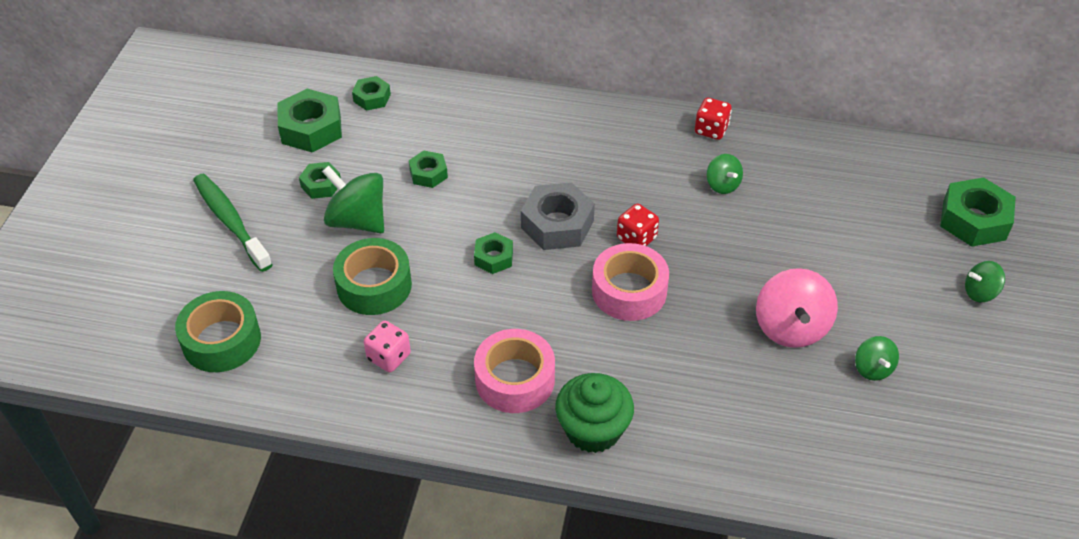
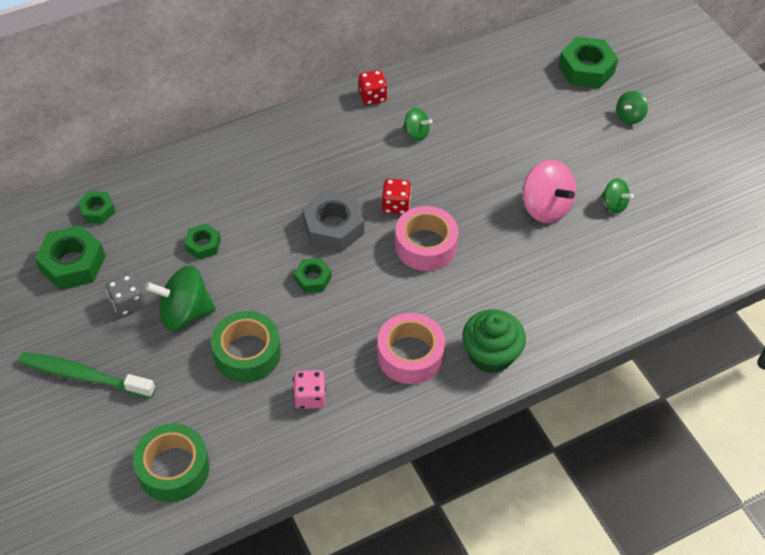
camera: 40 degrees left, 5 degrees up
green nut [299,162,341,199] -> grey dice [106,274,144,316]

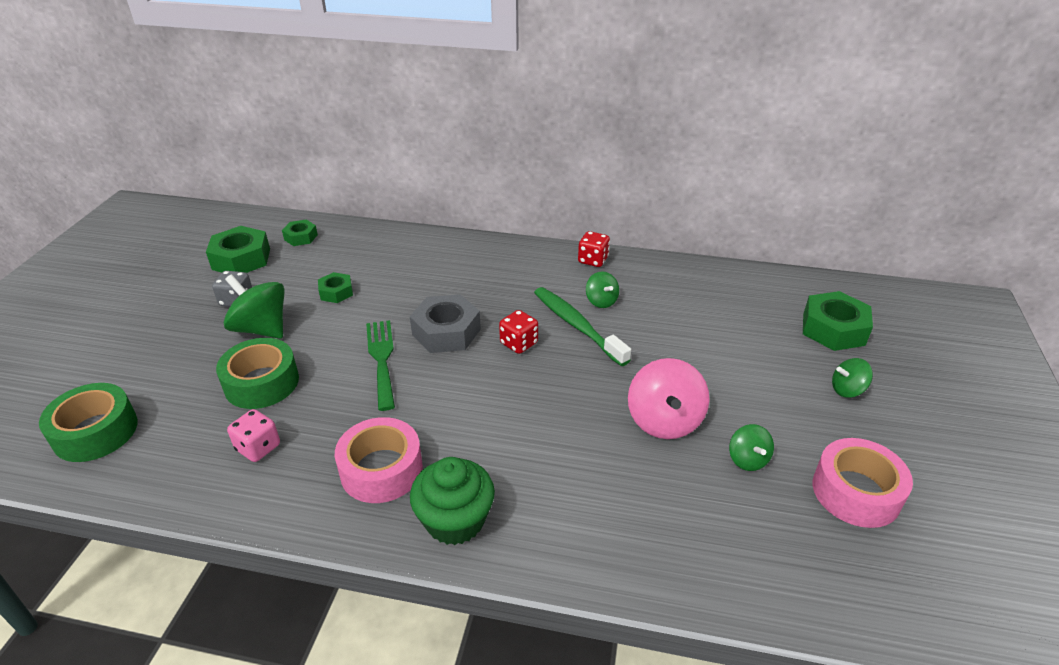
camera: 40 degrees right, 15 degrees down
green toothbrush [18,352,155,398] -> green toothbrush moved to [534,287,631,366]
green nut [294,258,332,293] -> green fork [366,320,395,411]
pink tape [395,206,459,271] -> pink tape moved to [813,438,913,528]

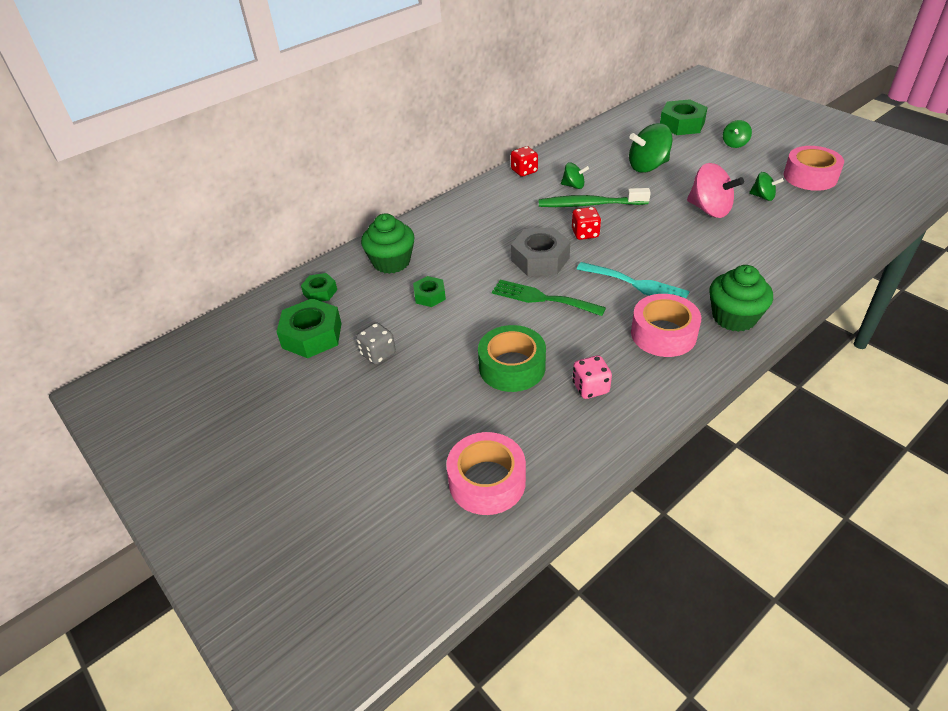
camera: 50 degrees left, 5 degrees up
green tape [39,383,138,462] -> pink tape [446,432,526,515]
green spinning top [224,274,285,339] -> green spinning top moved to [629,123,673,173]
none -> green cupcake [361,214,415,274]
none -> turquoise fork [577,262,690,299]

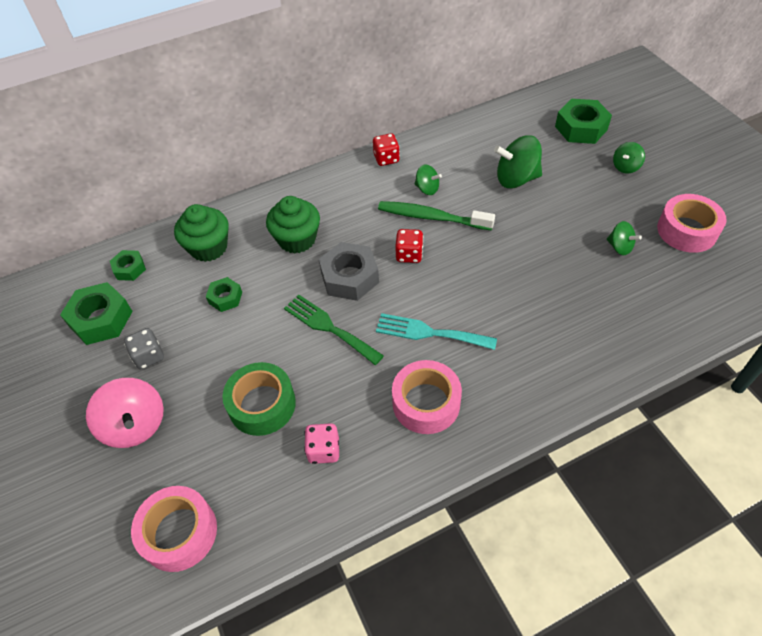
camera: 15 degrees right, 10 degrees up
turquoise fork [577,262,690,299] -> turquoise fork turned 150 degrees clockwise [376,313,497,350]
pink spinning top [687,163,744,218] -> pink spinning top moved to [86,378,164,448]
green cupcake [710,265,773,332] -> green cupcake moved to [266,196,320,254]

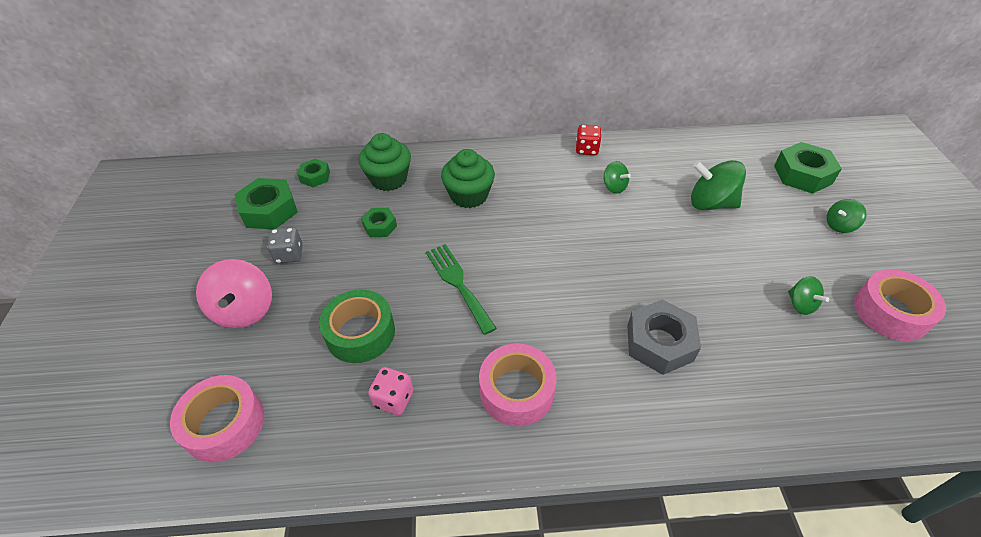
camera: 20 degrees right, 5 degrees down
grey nut [319,242,379,301] -> grey nut moved to [627,299,701,375]
turquoise fork [376,313,497,350] -> none
green toothbrush [378,201,495,230] -> none
red dice [395,229,423,263] -> none

